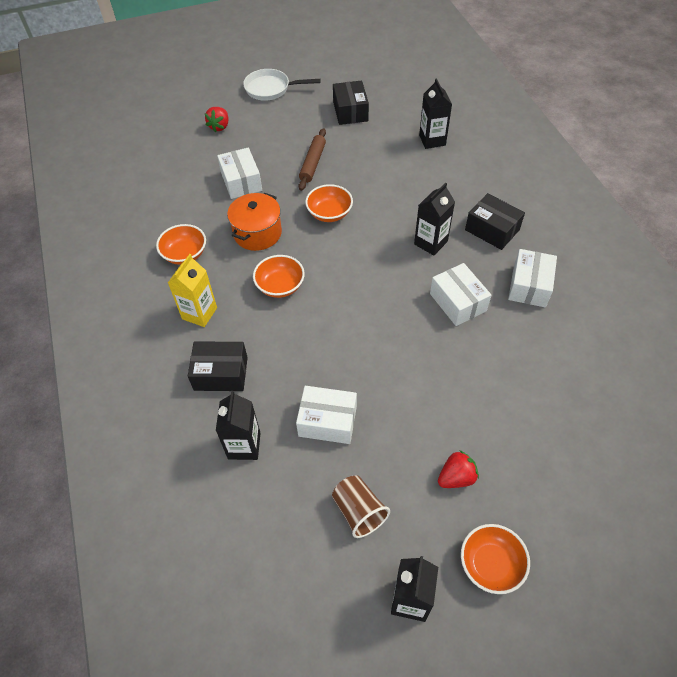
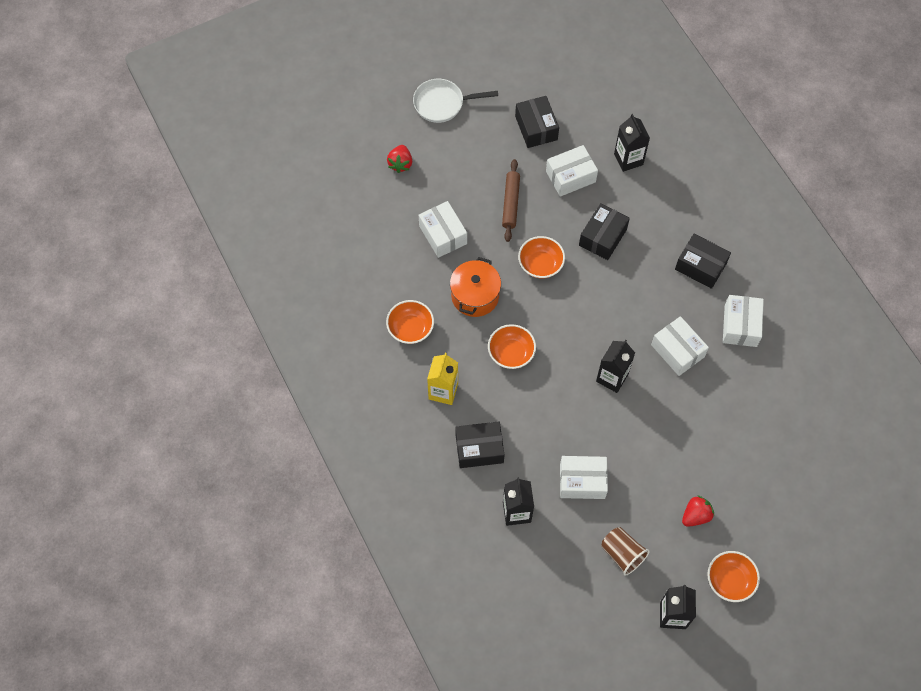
camera: 10 degrees left, 10 degrees up
black carton [414,183,455,256] -> black carton moved to [596,340,635,393]
none -> white box [546,145,598,197]
none -> black box [579,203,630,260]

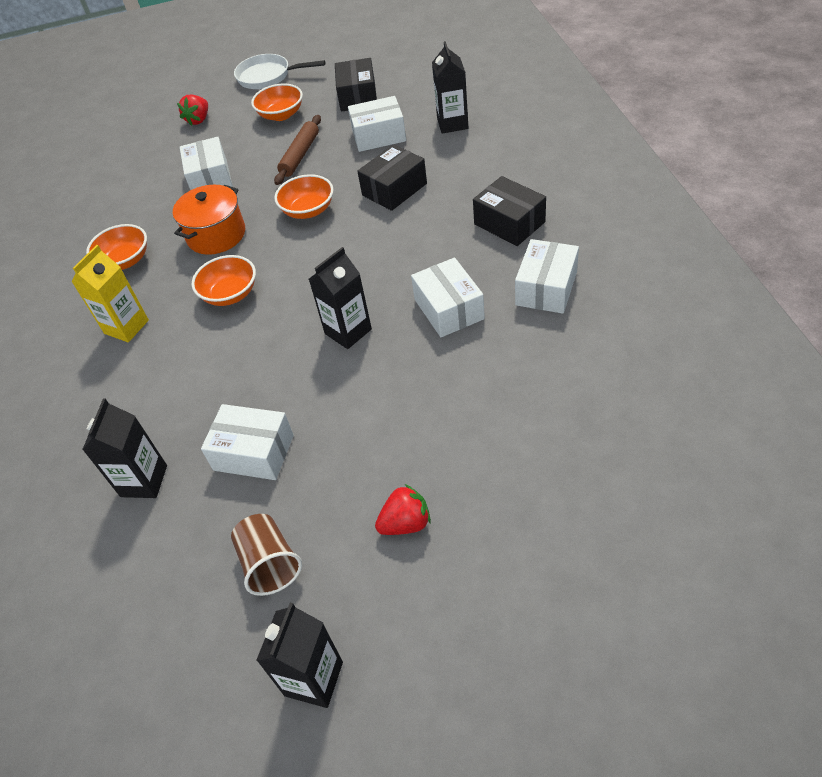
camera: 20 degrees right, 15 degrees down
black box [455,422,505,468] -> none
orange bowl [707,551,760,602] -> orange bowl moved to [251,84,303,121]

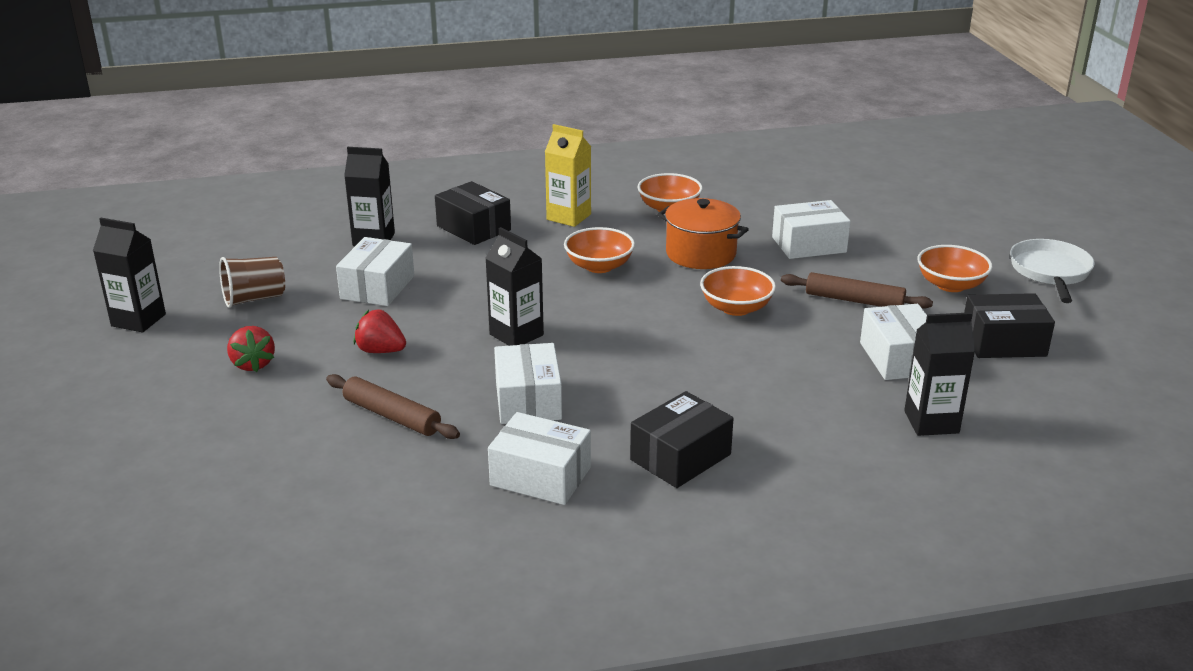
camera: 85 degrees right, 20 degrees down
red strawberry [177,95,208,126] -> red strawberry moved to [354,310,406,353]
black box [357,144,427,211] -> black box moved to [435,181,511,245]
white box [411,257,485,337] -> white box turned 75 degrees counterclockwise [494,343,562,424]
none -> brown rolling pin [326,374,460,439]

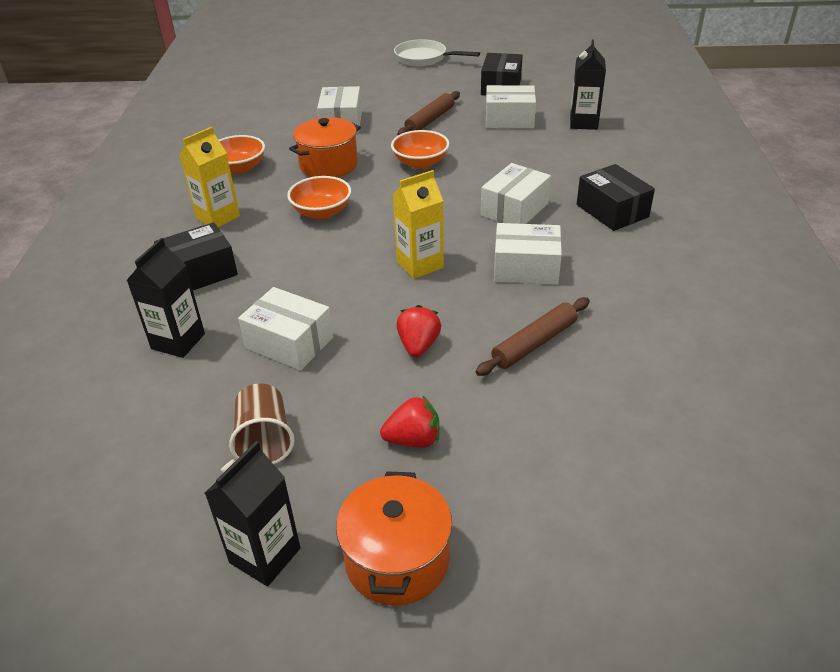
camera: 75 degrees left, 10 degrees up
red strawberry [354,310,406,353] -> red strawberry turned 150 degrees clockwise [396,305,441,358]
black carton [485,227,544,346] -> yellow carton [393,170,444,279]
white box [488,412,591,505] -> white box moved to [481,163,551,224]
orange bowl [917,245,992,292] -> none
none -> orange pot [336,471,452,606]

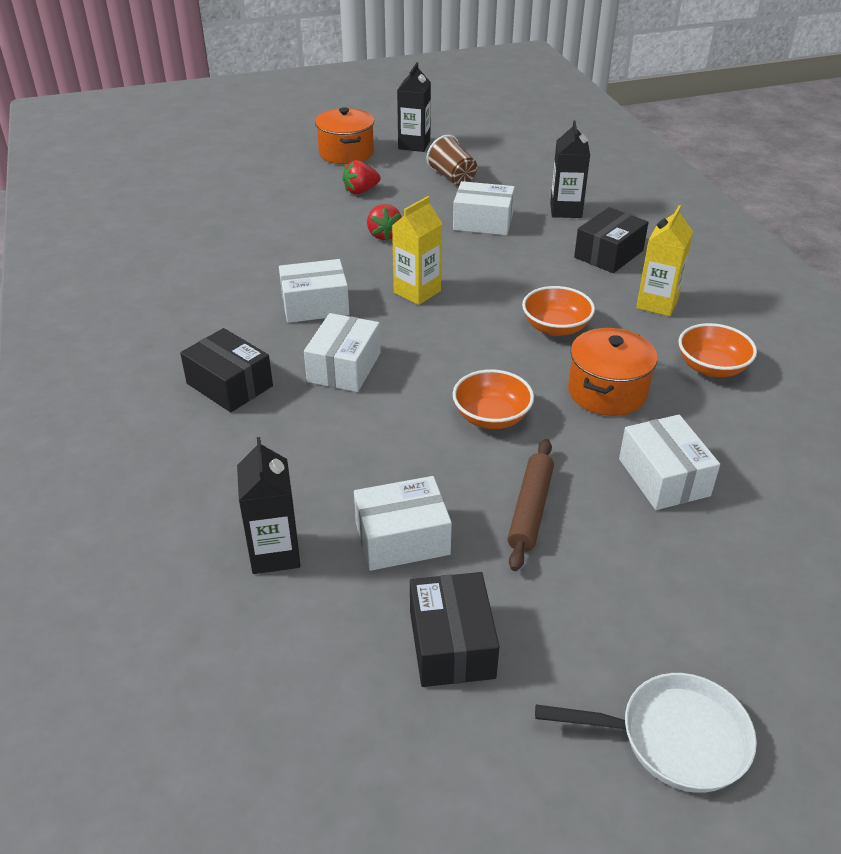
camera: 160 degrees right, 0 degrees up
brown rolling pin [476,297,590,376] -> none

